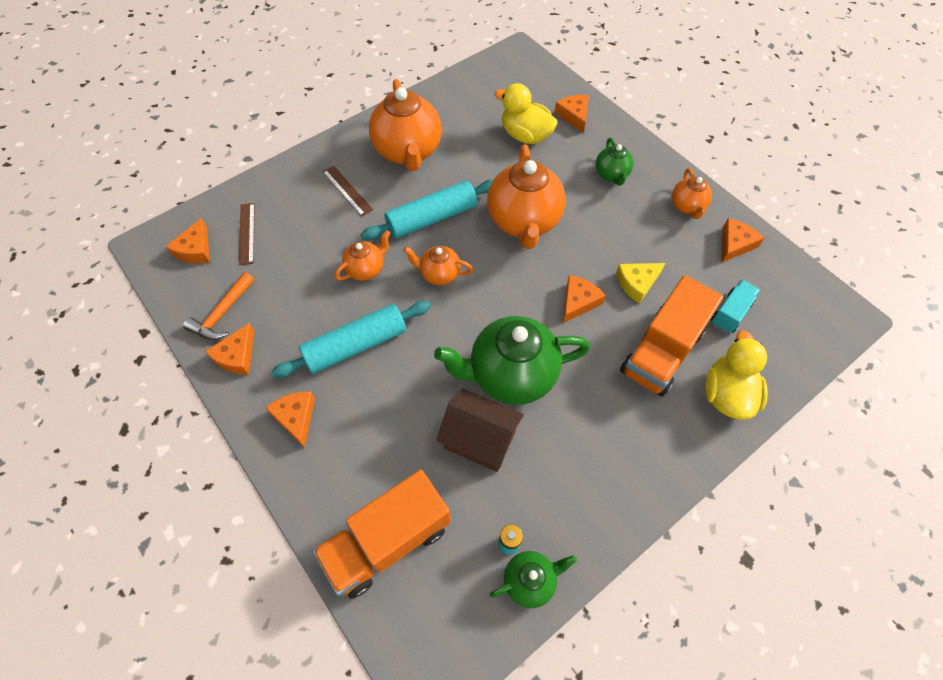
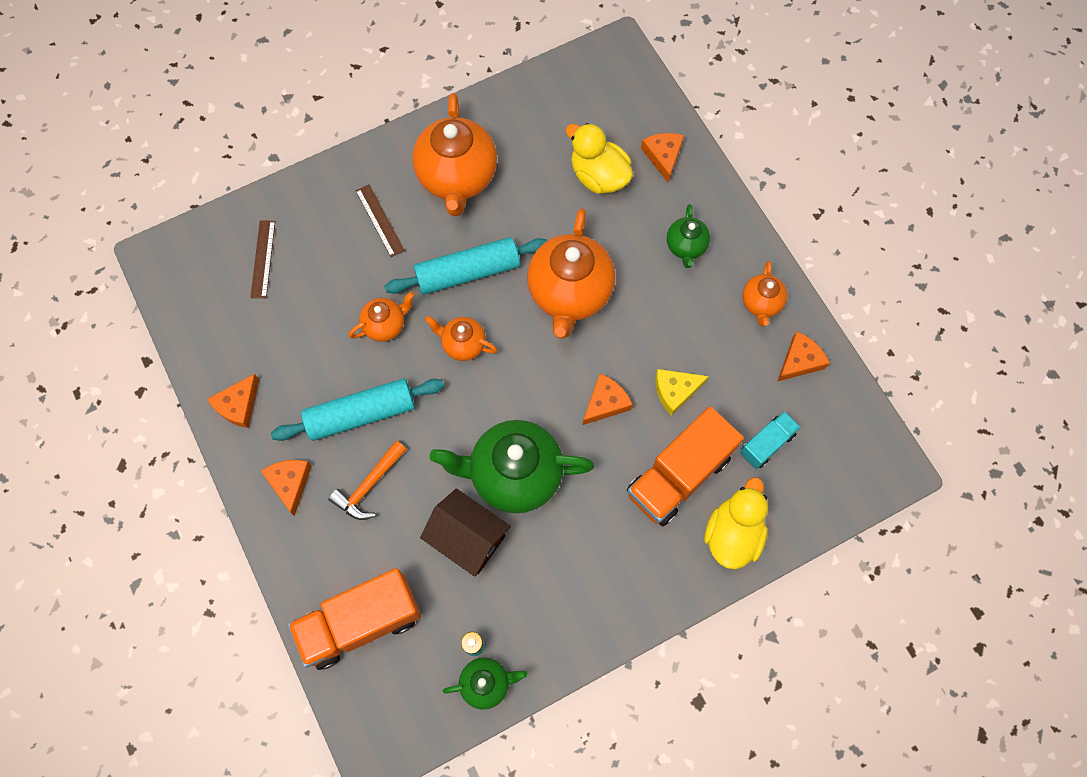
camera: 10 degrees right, 10 degrees up
orange cheese [165,218,210,263] -> none
orange hammer [183,272,254,340] -> orange hammer moved to [328,440,407,520]

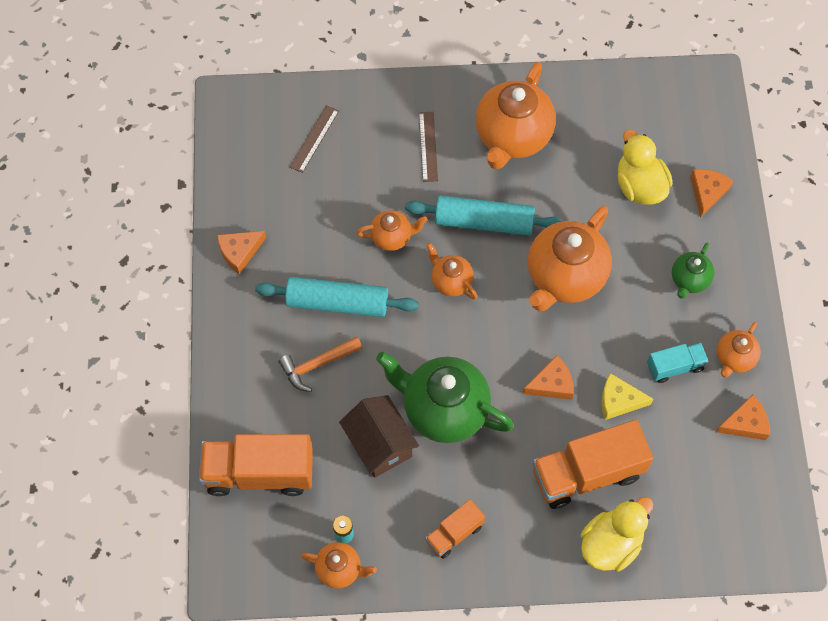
camera: 25 degrees right, 5 degrees down
orange cheese [261,460,312,516] -> none
green teapot [443,657,527,710] -> orange teapot [301,542,377,589]
turquoise truck [740,411,801,469] -> turquoise truck moved to [647,343,709,383]
none -> orange truck [425,499,485,559]

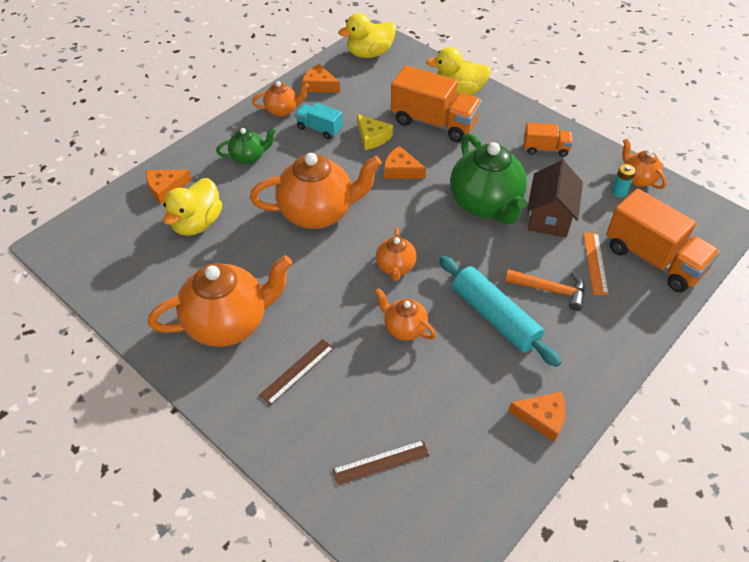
camera: 135 degrees left, 15 degrees down
turquoise rolling pin [405,195,563,235] -> none
none -> yellow duck [338,13,396,58]
none -> orange ruler [583,233,609,295]

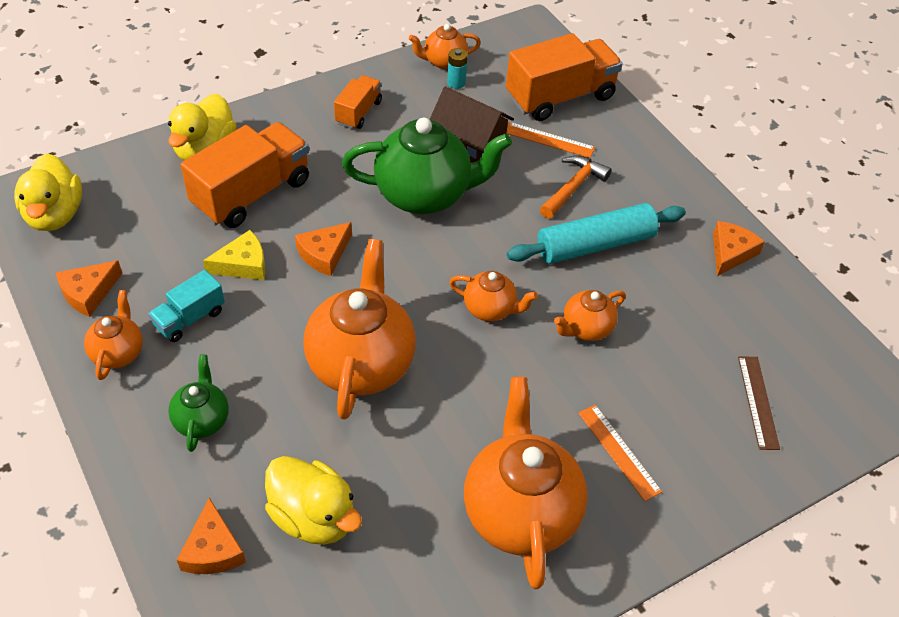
camera: 75 degrees left, 0 degrees up
brown ruler [259,339,334,406] -> orange ruler [578,405,662,501]

